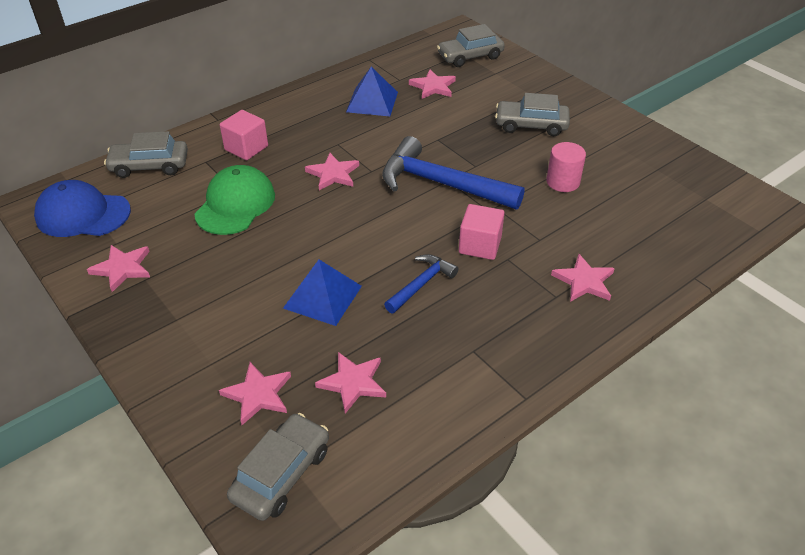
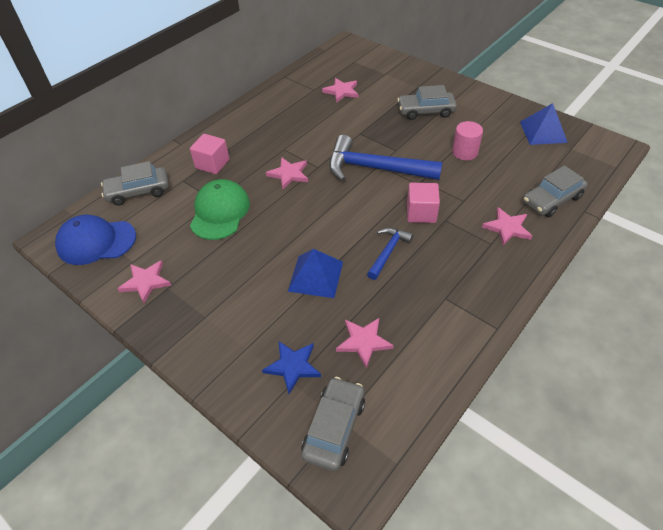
camera: 10 degrees left, 5 degrees up
pink star [219,362,291,425] -> blue star [262,341,321,394]
blue pyramid [346,67,398,116] -> blue pyramid moved to [520,103,568,145]
grey car [437,24,505,67] -> grey car moved to [523,165,588,217]

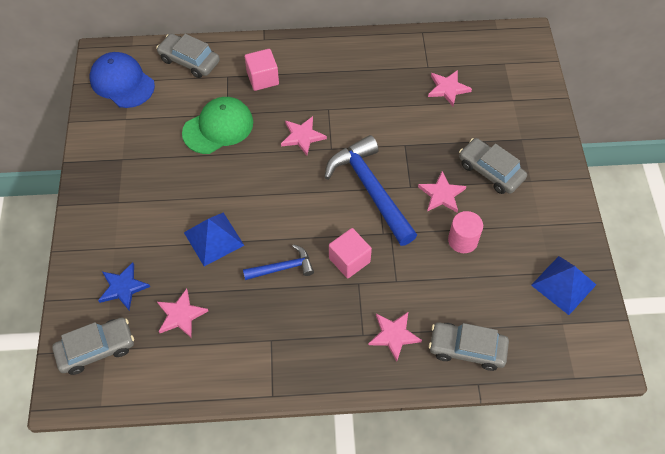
camera: 45 degrees right, 10 degrees up
pink star [117,260,172,303] -> pink star moved to [418,171,466,212]

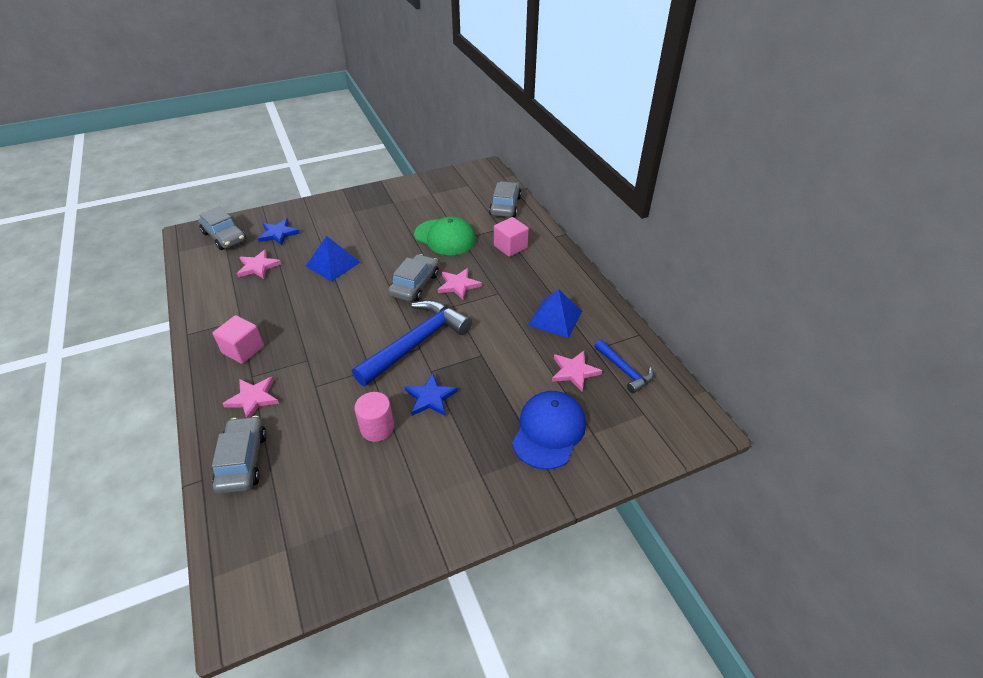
camera: 70 degrees right, 15 degrees down
blue cap [90,52,155,108] -> blue cap moved to [512,391,586,470]
blue hammer [243,244,314,280] -> blue hammer moved to [594,340,654,394]
pink cube [329,228,372,278] -> pink cube moved to [213,315,264,364]
pink star [418,171,466,212] -> blue star [405,373,458,416]
grey car [459,138,527,194] -> grey car moved to [388,254,439,302]
blue pyramid [531,256,596,315] -> blue pyramid moved to [528,289,582,338]

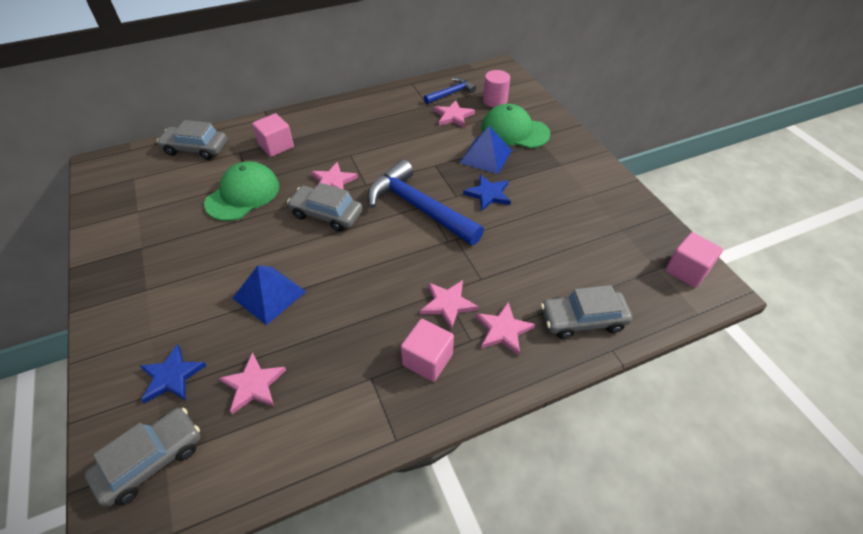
camera: 90 degrees left, 5 degrees up
pink cylinder [354,392,394,442] -> pink cylinder moved to [483,70,510,107]
blue cap [512,391,586,470] -> green cap [481,104,550,149]
blue pyramid [528,289,582,338] -> blue pyramid moved to [460,126,512,174]
none -> pink star [420,280,479,330]
none -> pink cube [665,232,723,288]

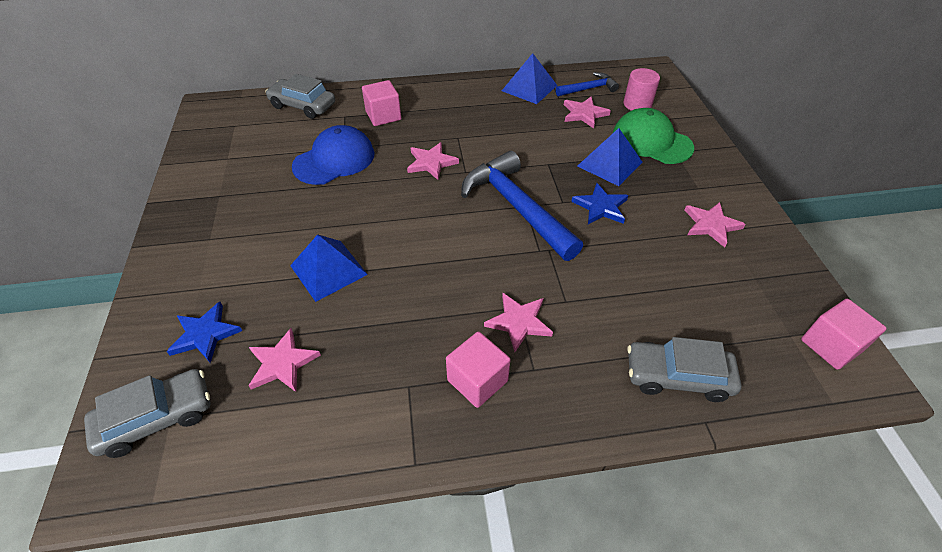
camera: 15 degrees right, 0 degrees up
green cap [204,161,279,221] -> blue cap [292,125,375,185]
grey car [287,183,363,232] -> none
pink star [476,302,535,355] -> pink star moved to [684,202,746,248]
none -> blue pyramid [502,53,557,104]

